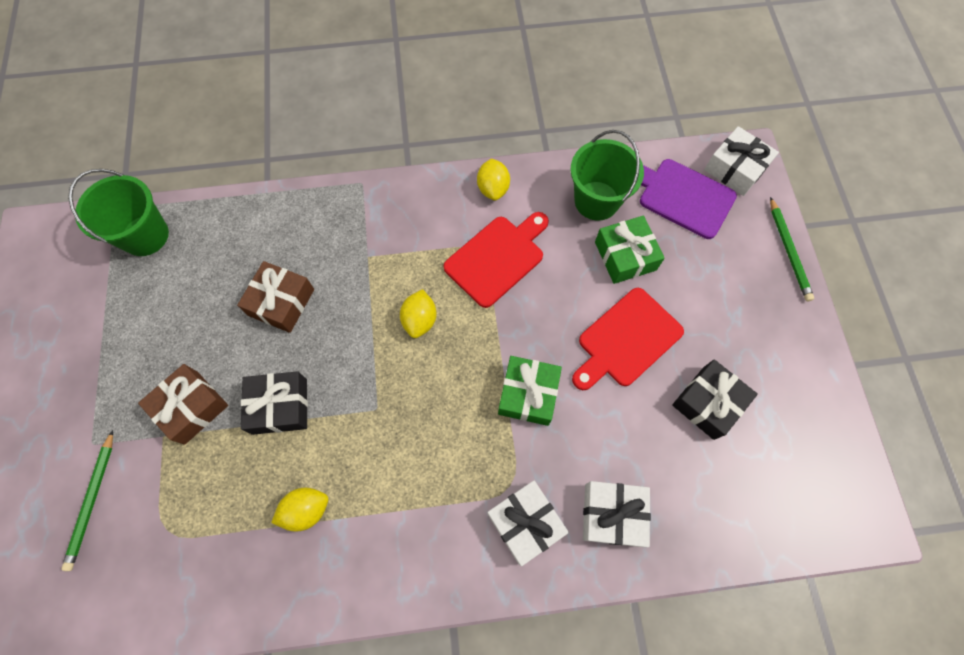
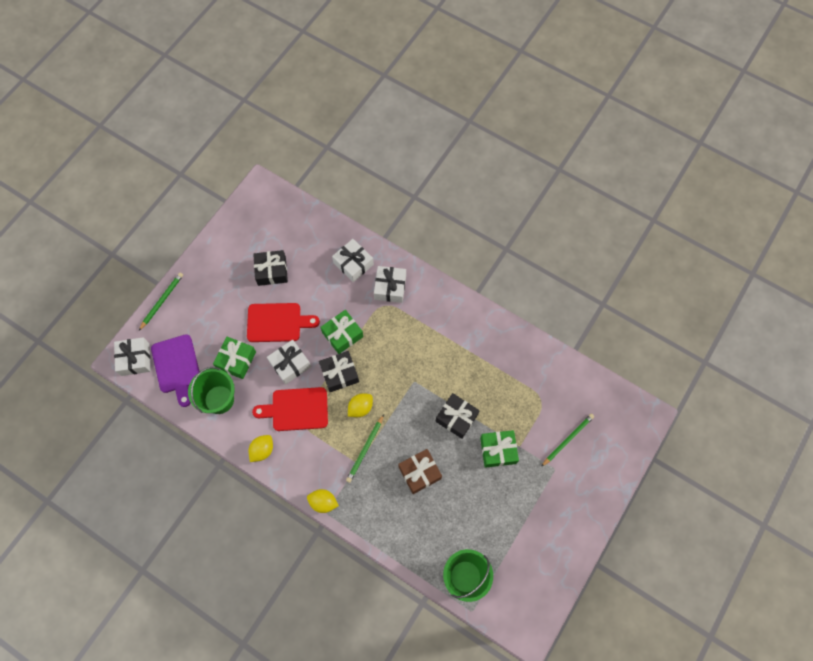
camera: 140 degrees left, 0 degrees up
brown gift [138,364,228,445] -> green gift [480,430,519,468]
yellow lemon [271,488,328,531] -> yellow lemon moved to [307,489,339,513]
none -> white gift [267,340,311,385]
none -> black gift [319,351,359,392]
none -> green pencil [346,414,384,483]

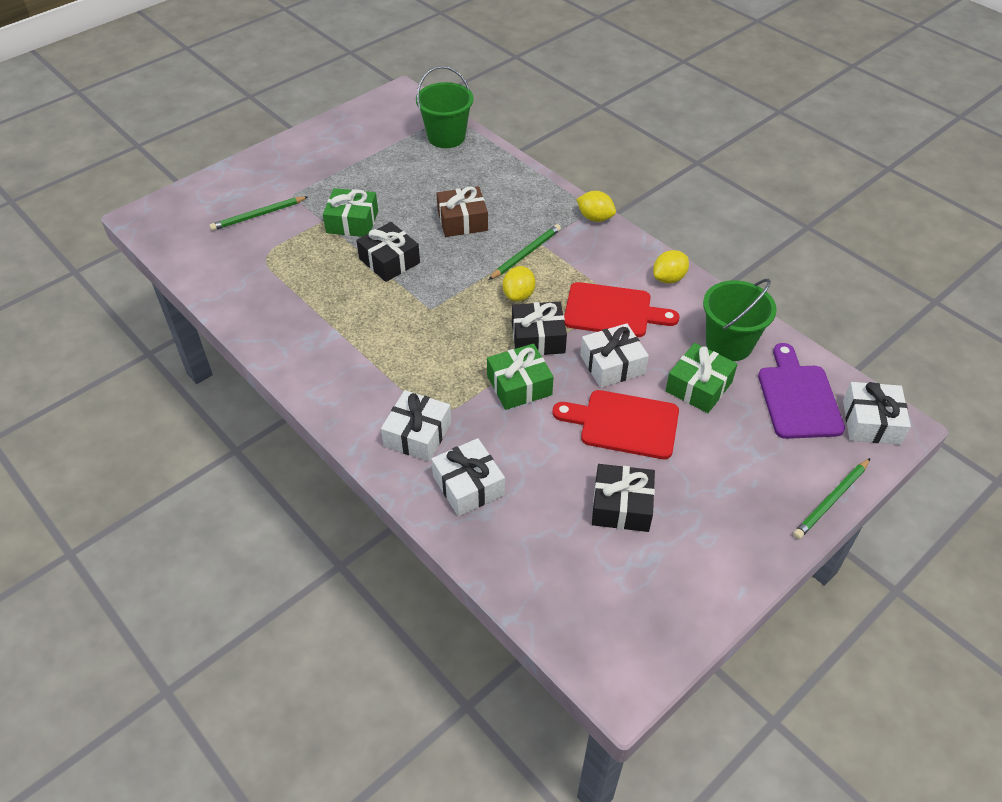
camera: 165 degrees left, 20 degrees down
yellow lemon [348,393,373,417] -> yellow lemon turned 45 degrees counterclockwise [503,266,536,302]

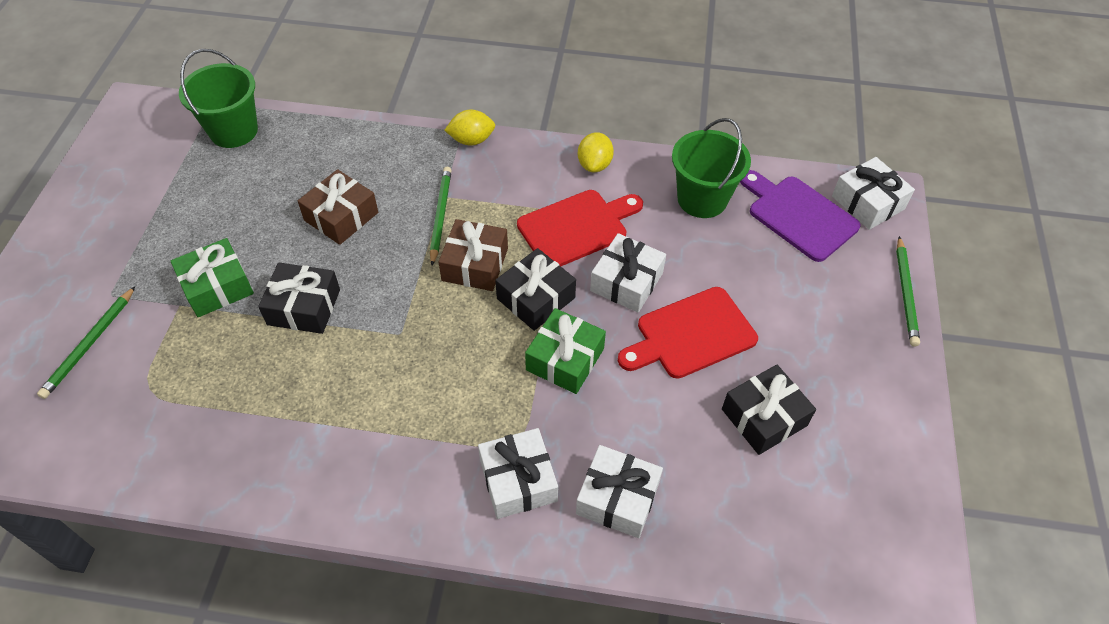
camera: 40 degrees left, 5 degrees up
yellow lemon [503,266,536,302] -> brown gift [439,219,508,291]
green gift [666,343,737,413] -> none

